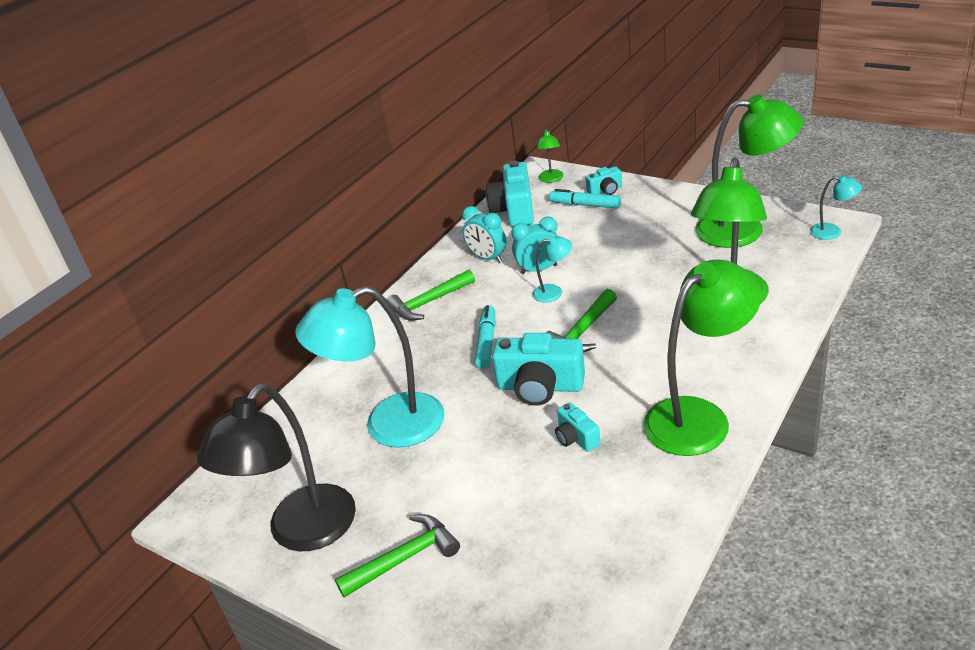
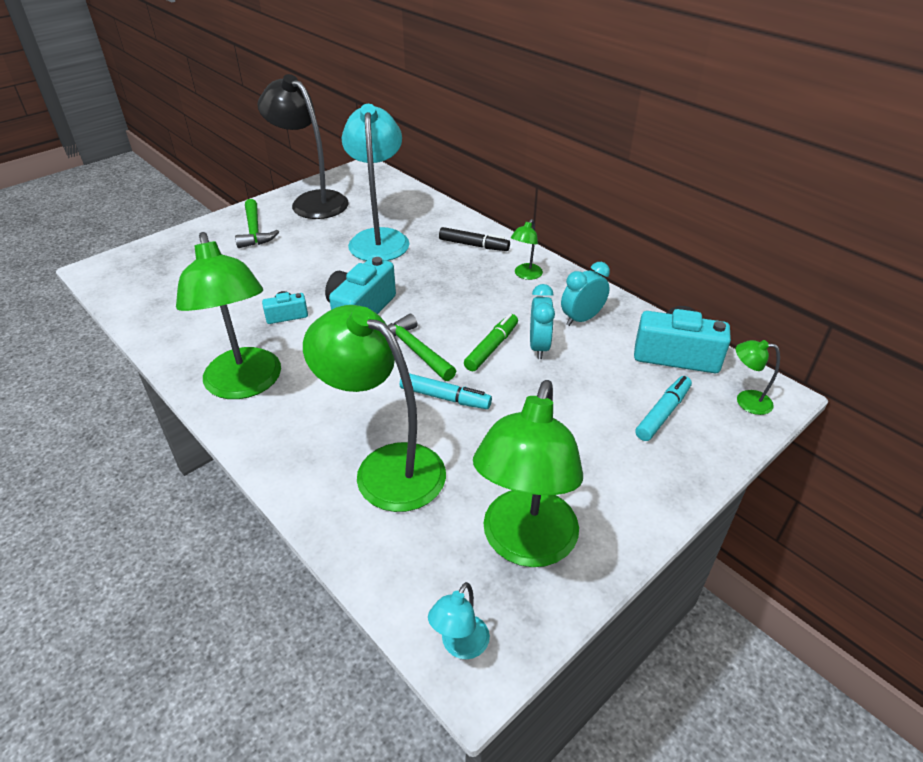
camera: 100 degrees right, 5 degrees up
green hammer [387,270,475,321] -> green lamp [511,219,543,280]
turquoise marker [475,305,495,369] -> turquoise marker moved to [400,373,492,409]
turquoise lamp [532,236,572,302] -> green marker [464,313,518,372]
turquoise camera [586,166,622,195] -> none
none -> black marker [439,227,510,251]

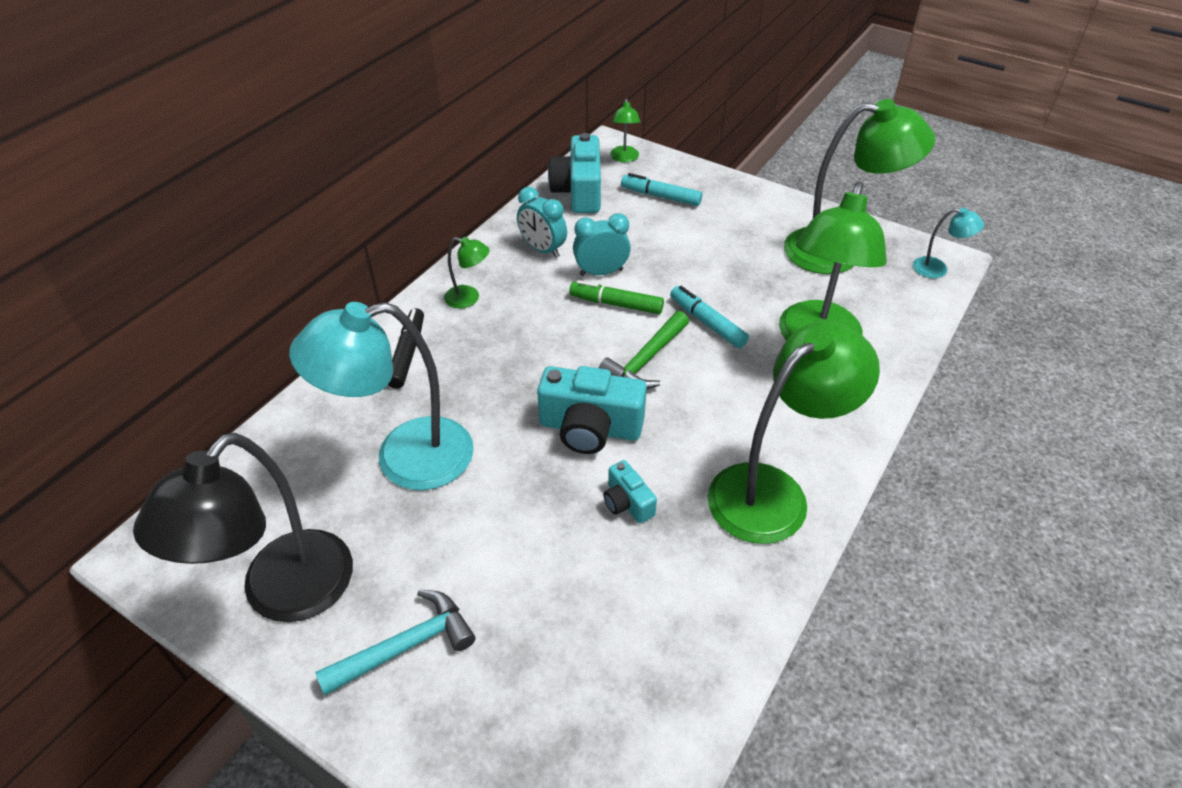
camera: 105 degrees left, 5 degrees up
green hammer [235,199,279,248] -> turquoise hammer [315,589,475,695]
turquoise marker [400,373,492,409] -> turquoise marker turned 45 degrees counterclockwise [670,286,749,348]

